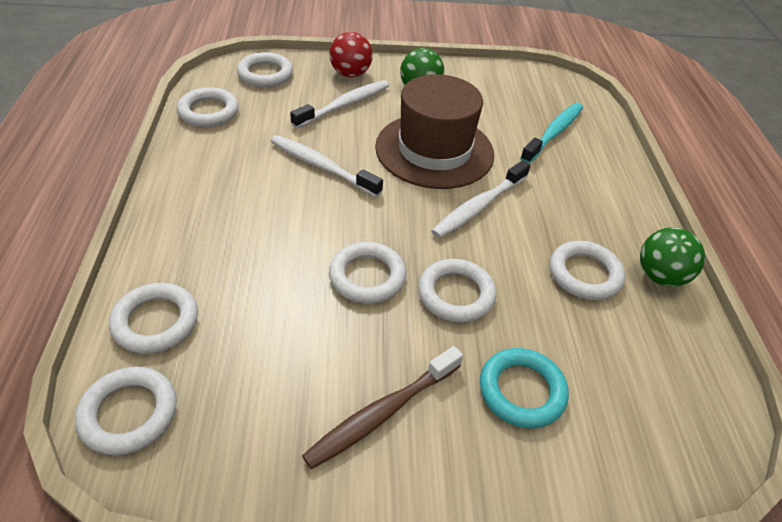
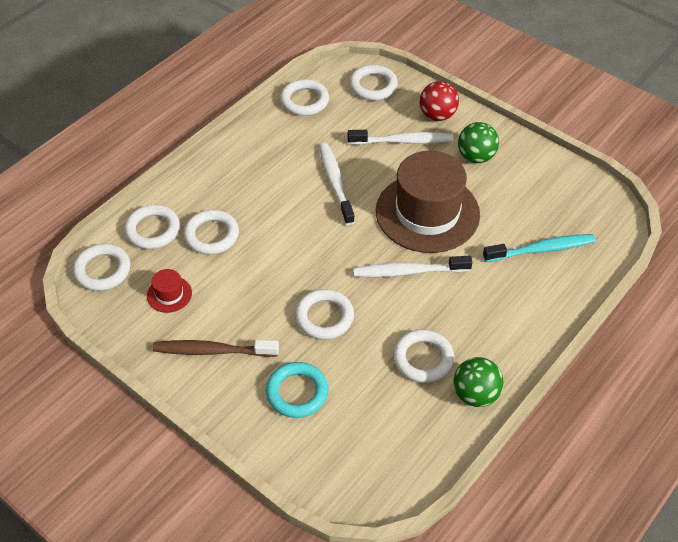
camera: 45 degrees right, 5 degrees up
white ring [329,242,406,304] -> white ring moved to [183,210,239,255]
none -> red hat [147,269,192,313]

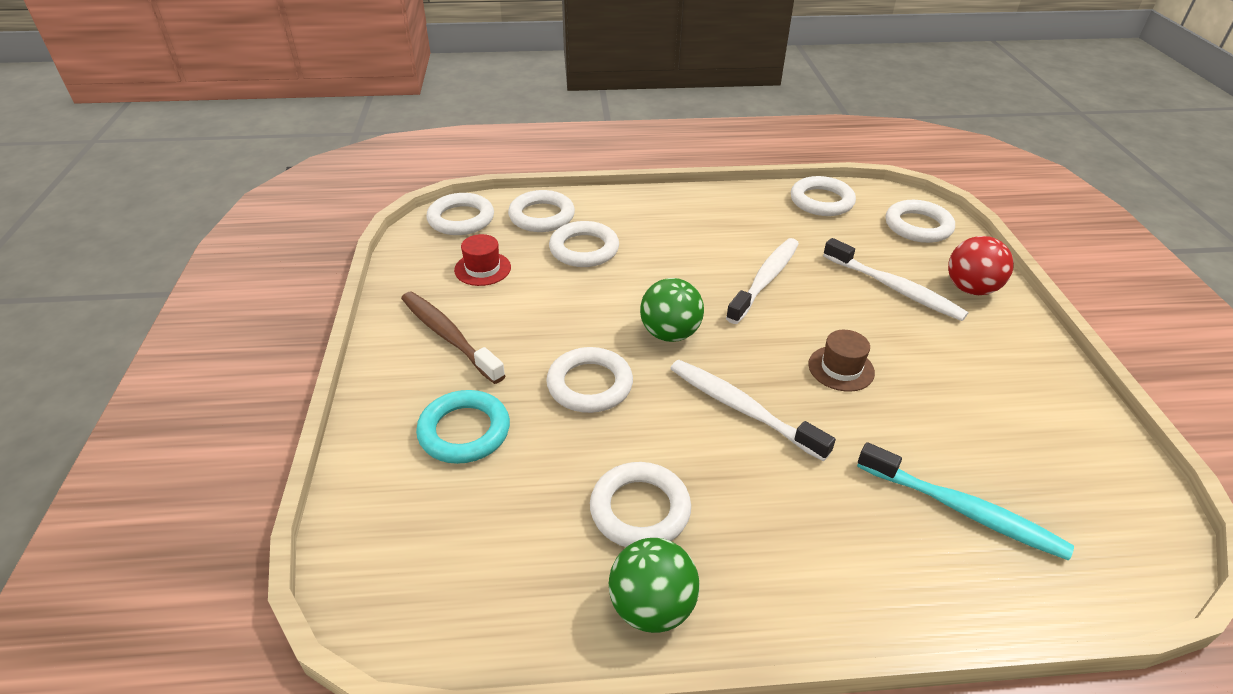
camera: 45 degrees right, 10 degrees down
brown hat [376,151,480,253] -> brown hat [808,330,875,392], size x0.40
green ball [458,122,499,163] -> green ball moved to [640,278,704,342]

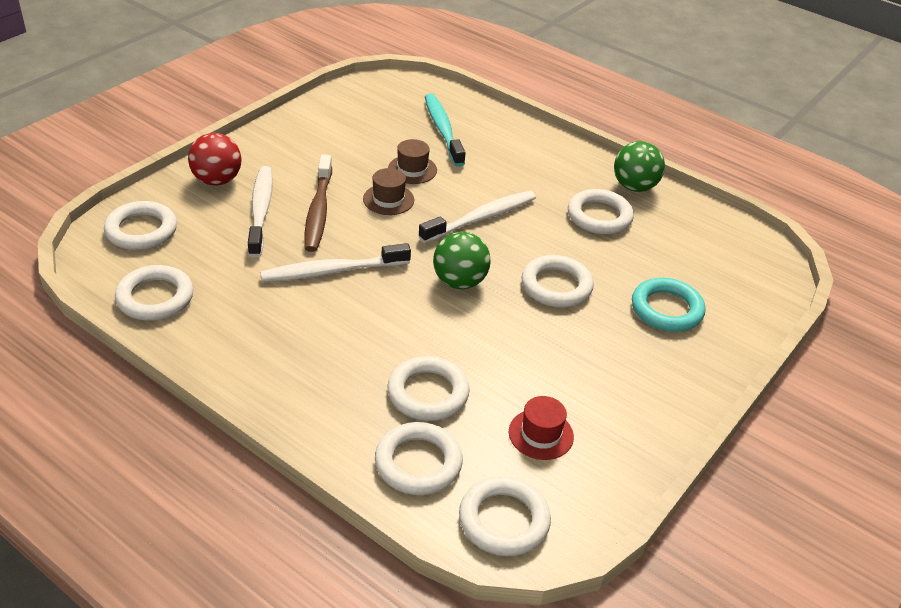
camera: 140 degrees left, 0 degrees up
brown toothbrush [401,292,506,384] -> brown toothbrush moved to [304,155,332,252]
white toothbrush [670,360,836,461] -> white toothbrush turned 120 degrees counterclockwise [418,191,536,243]
none -> brown hat [388,139,437,184]

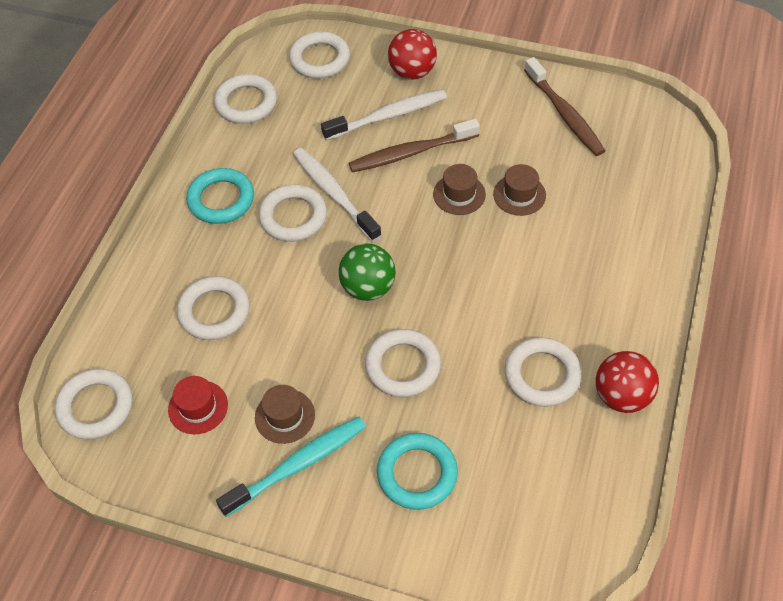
camera: 75 degrees right, 15 degrees up
white ring [375,422,463,495] -> white ring moved to [259,185,327,242]
white toothbrush [418,191,536,243] -> none
turquoise toothbrush [425,93,465,167] -> turquoise toothbrush moved to [216,417,366,517]
green ball [614,141,665,192] -> red ball [596,351,659,413]
none -> turquoise ring [186,168,254,224]
none -> brown hat [255,385,315,444]
none -> brown toothbrush [524,57,605,156]

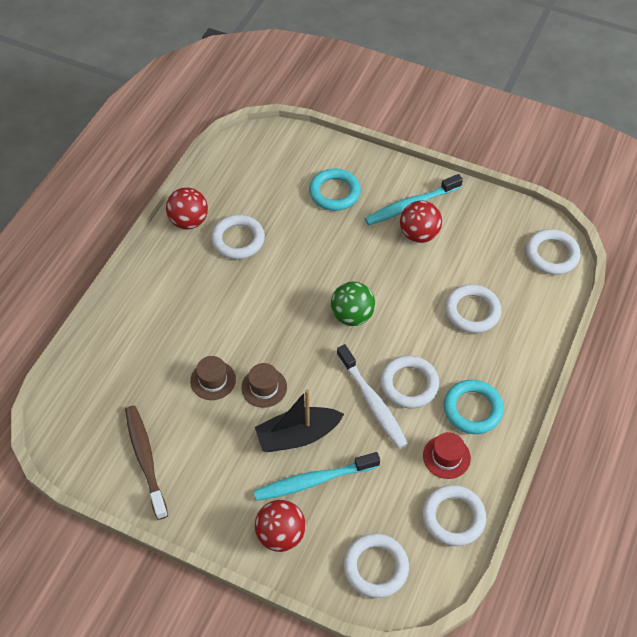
camera: 175 degrees left, 0 degrees up
red hat [168,376,228,434] -> red hat moved to [423,432,471,479]
brown hat [255,385,315,444] -> red ball [400,201,442,243]
white toothbrush [321,89,447,141] -> turquoise toothbrush [254,452,380,501]
brown toothbrush [349,119,480,172] -> black boat [255,389,344,452]
white ring [365,329,441,397] -> none

